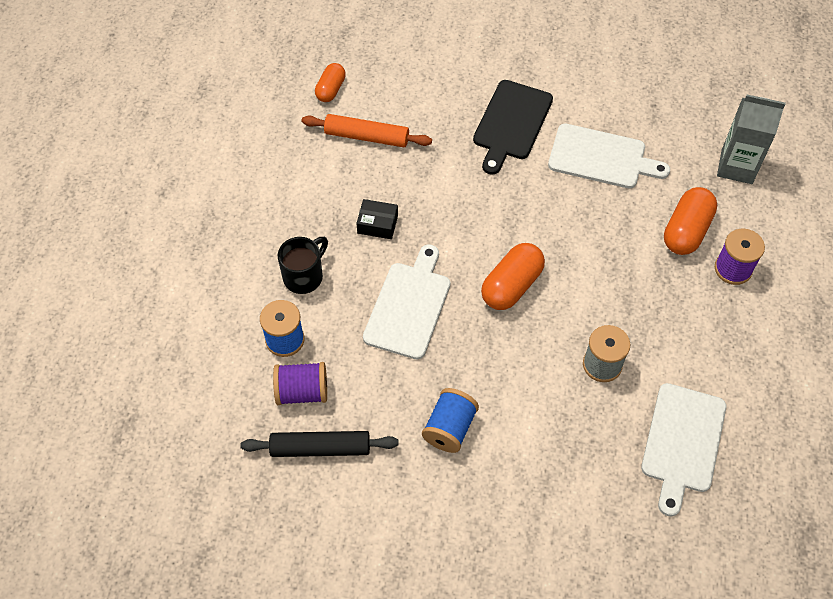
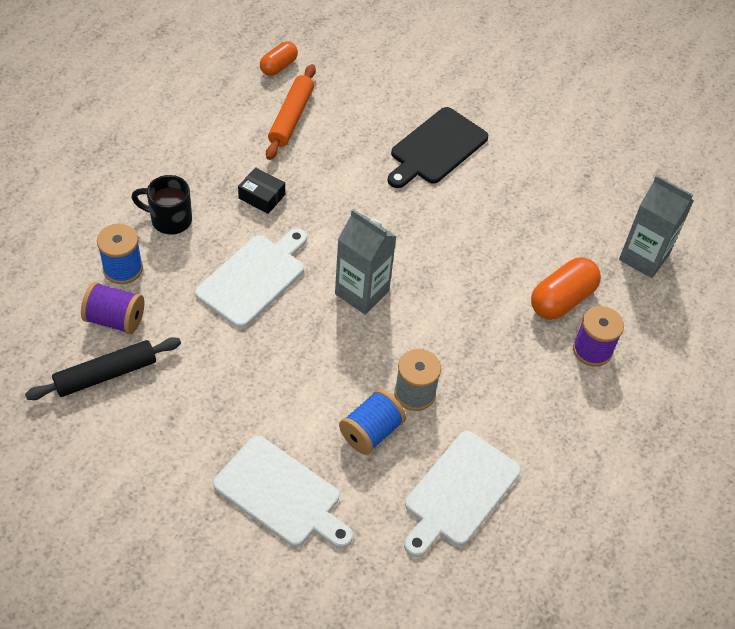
camera: 15 degrees right, 5 degrees down
black rolling pin [240,431,399,457] -> black rolling pin turned 45 degrees counterclockwise [25,337,181,400]
black mug [278,237,328,294] -> black mug turned 135 degrees counterclockwise [131,175,192,235]
orange rolling pin [302,114,432,147] -> orange rolling pin turned 75 degrees clockwise [266,64,316,160]
blue spool [422,388,479,453] -> blue spool moved to [339,389,406,455]
orange capsule [481,243,545,310] -> grey carton [335,209,397,315]
white cutting board [548,123,670,188] -> white cutting board moved to [213,436,353,548]

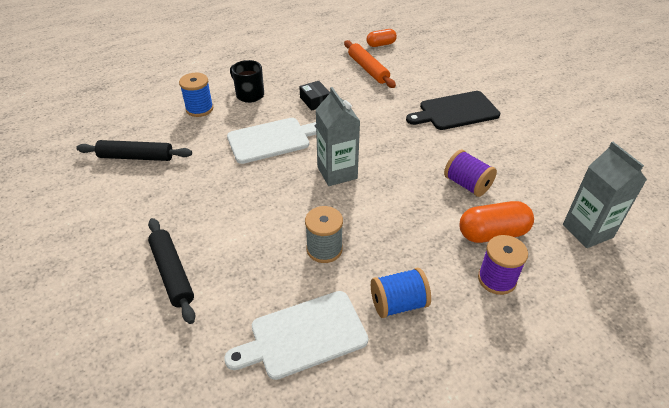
camera: 35 degrees right, 10 degrees down
purple spool [81,282,144,334] -> purple spool moved to [444,150,497,197]
white cutting board [213,436,353,548] -> black rolling pin [148,218,195,324]
orange rolling pin [266,64,316,160] -> orange rolling pin turned 75 degrees counterclockwise [344,40,396,88]
blue spool [339,389,406,455] -> blue spool moved to [371,268,431,318]

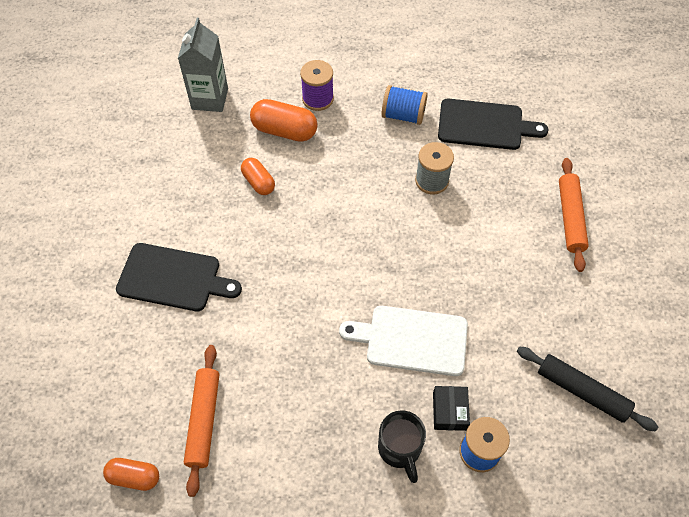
camera: 150 degrees left, 15 degrees up
black rolling pin [148,218,195,324] -> orange rolling pin [559,158,589,272]
white cutting board [224,291,368,380] -> black cutting board [438,99,548,150]
black box [299,81,330,111] -> black box moved to [433,386,470,431]
grey carton [316,87,360,186] -> none
purple spool [444,150,497,197] -> orange capsule [241,158,275,195]

